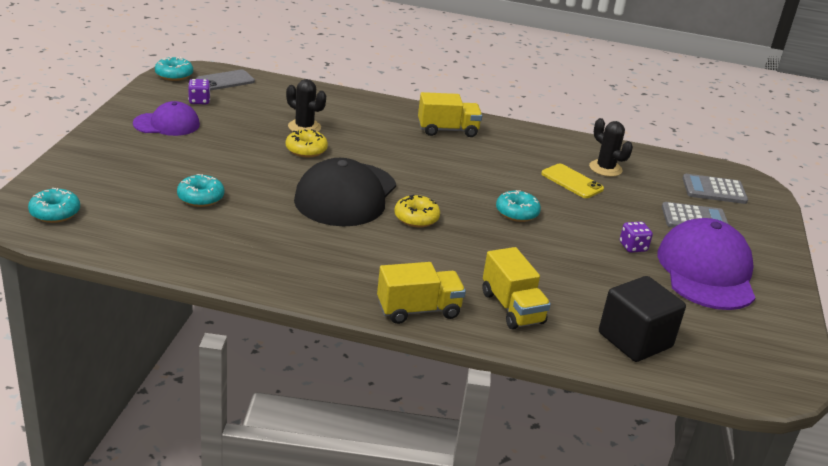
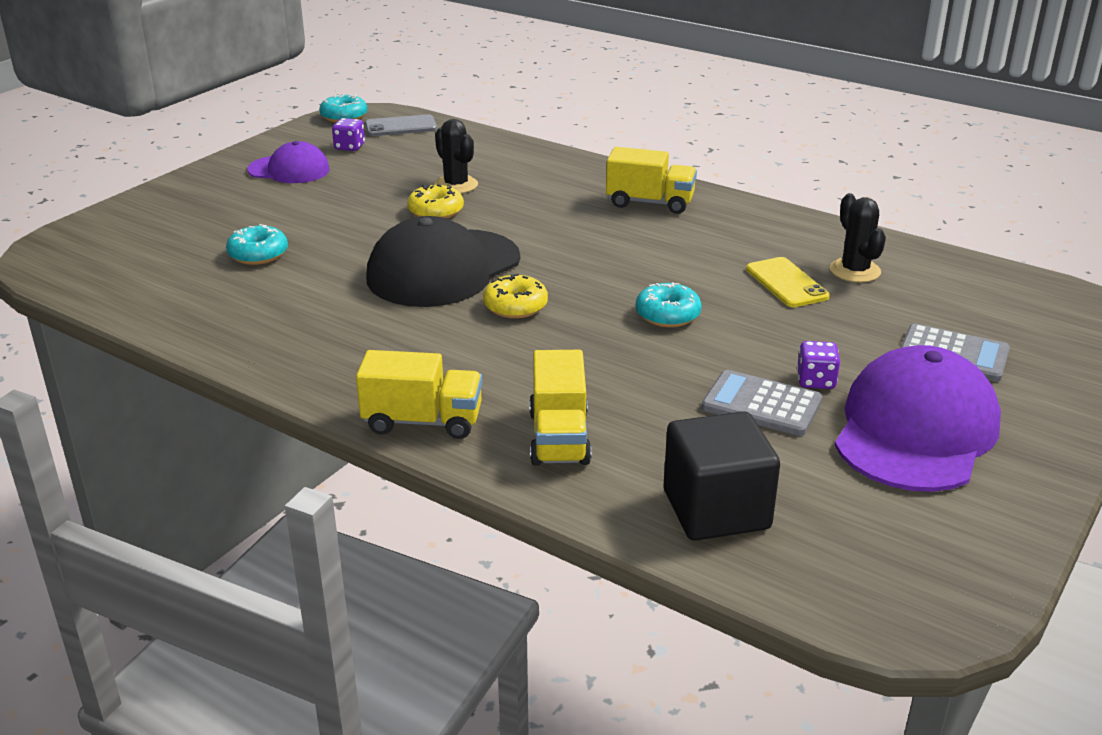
camera: 25 degrees right, 0 degrees up
turquoise donut [28,188,80,223] -> none
grey calculator [683,174,748,204] -> grey calculator moved to [702,370,823,436]

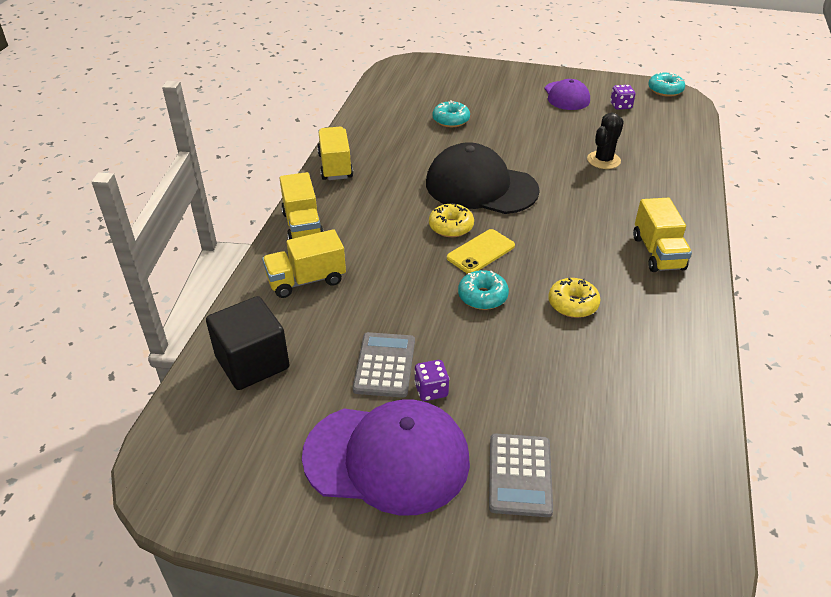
camera: 70 degrees right, 10 degrees up
grey phone [365,114,437,136] -> none
yellow donut [407,184,464,219] -> yellow donut moved to [548,278,601,318]
yellow phone [746,257,830,307] -> yellow phone moved to [447,229,515,274]
black cactus [830,193,886,282] -> none
none -> yellow truck [317,127,353,180]

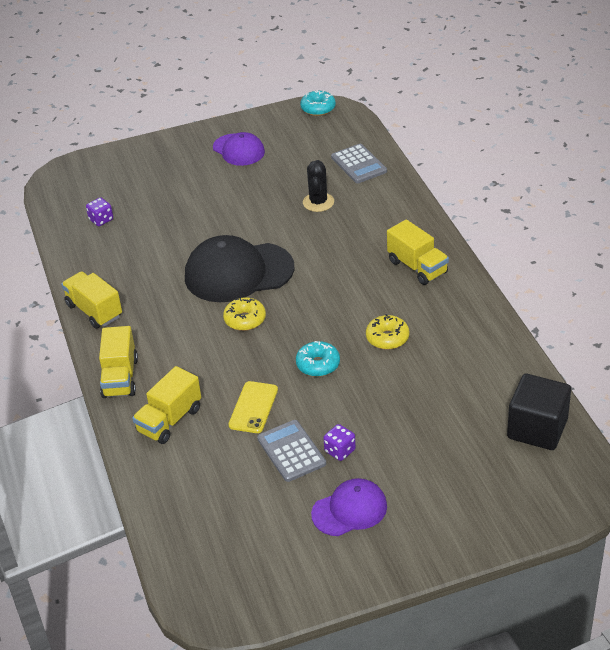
camera: 30 degrees left, 0 degrees up
black cube [206,296,290,390] -> black cube moved to [507,374,571,450]
yellow truck [280,172,324,240] -> yellow truck turned 45 degrees clockwise [99,326,138,398]
purple cap [302,399,470,515] -> purple cap [311,478,387,536], size x0.58
turquoise donut [432,100,470,127] -> none
yellow phone [447,229,515,274] -> yellow phone moved to [228,381,278,433]
grey calculator [489,434,553,517] -> grey calculator moved to [331,144,387,183]
purple dice [610,85,635,110] -> purple dice moved to [86,197,113,226]

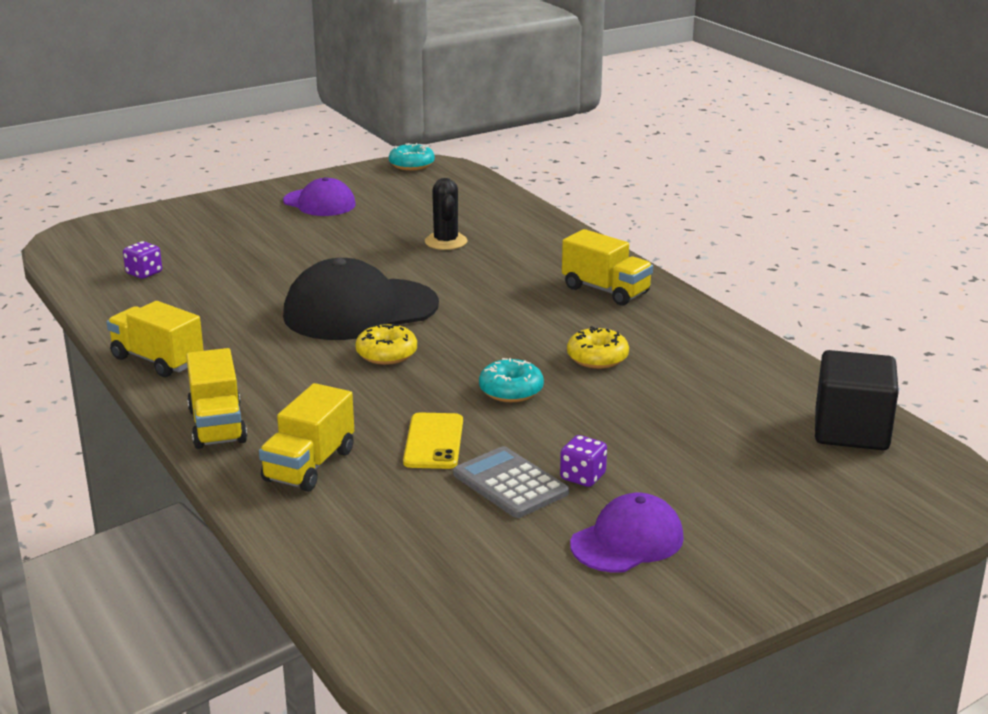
camera: 15 degrees left, 15 degrees down
grey calculator [331,144,387,183] -> none

